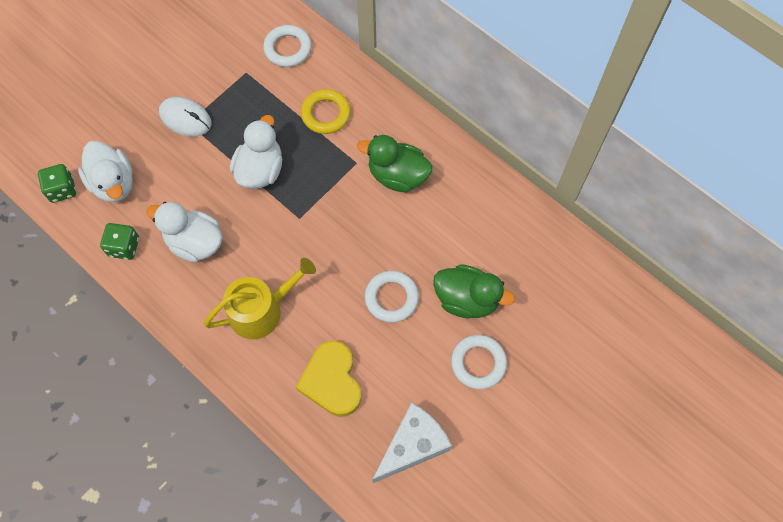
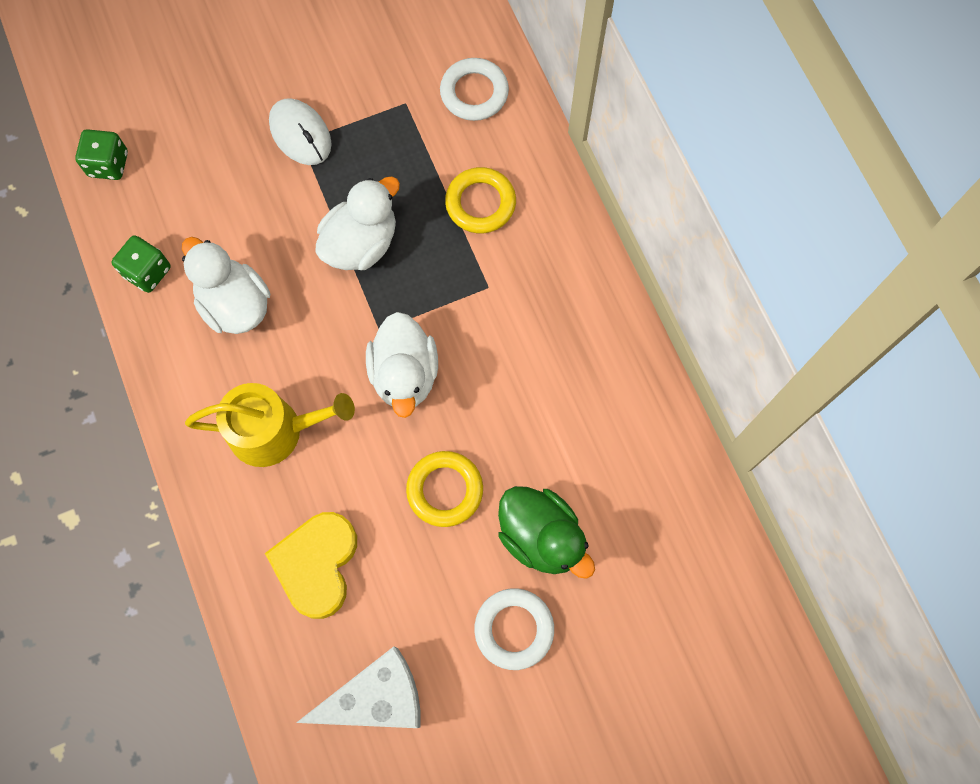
camera: 25 degrees right, 5 degrees up
white duck [78,141,133,202] -> white duck moved to [366,312,438,418]
green duck [357,135,432,193] -> none
white ring [365,271,419,323] -> yellow ring [406,451,483,527]

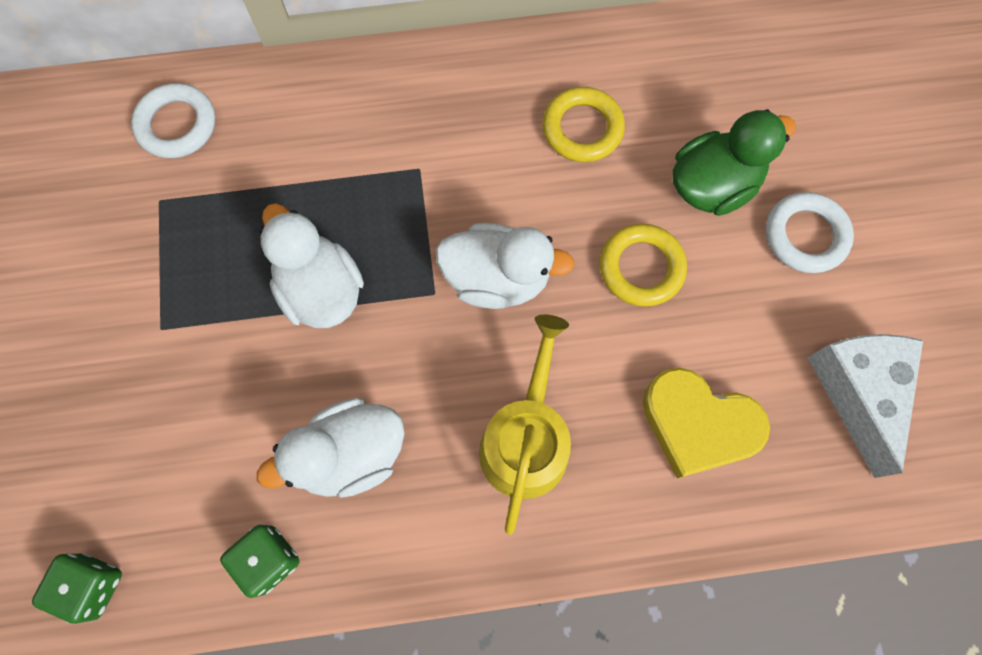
camera: 75 degrees left, 0 degrees up
white mouse [269,98,332,165] -> none
yellow ring [445,167,516,233] -> yellow ring moved to [542,87,625,162]

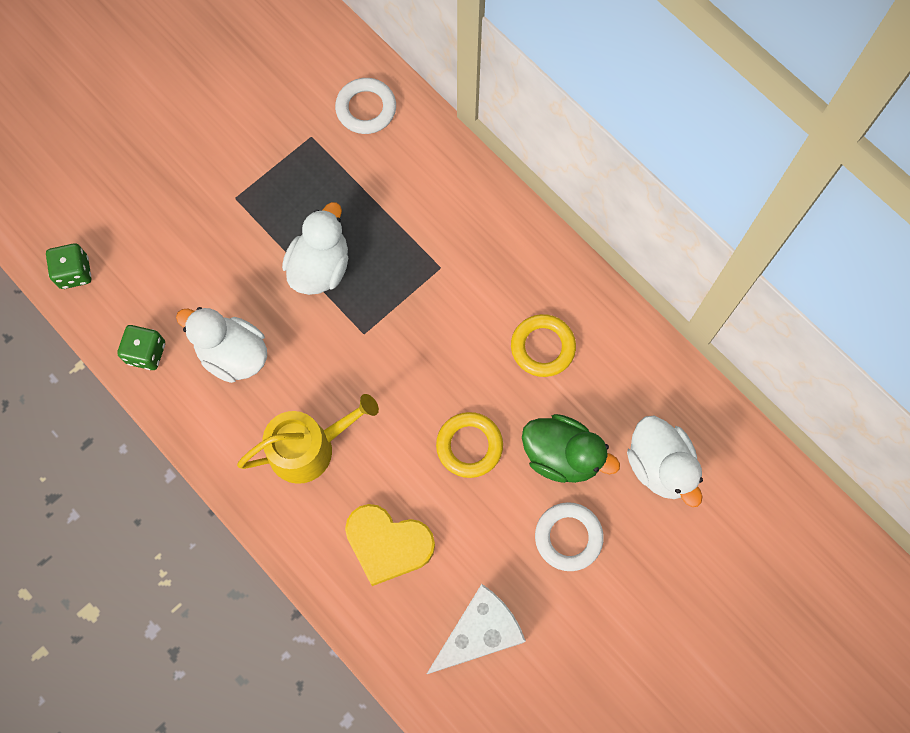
camera: 55 degrees right, 0 degrees up
white duck [436,223,575,309] -> white duck moved to [627,416,703,507]
yellow heart [643,368,770,478] -> yellow heart turned 60 degrees counterclockwise [345,504,435,586]

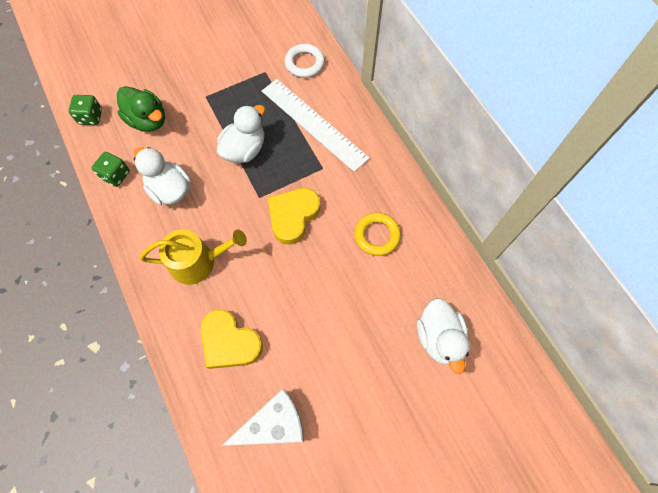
camera: 15 degrees right, 5 degrees down
yellow ring [436,412,503,478] -> none
green duck [522,414,620,483] -> green duck moved to [117,86,165,132]
white ring [535,502,604,571] -> none
none -> white ruler [262,79,370,172]
none -> yellow heart [268,188,320,245]

